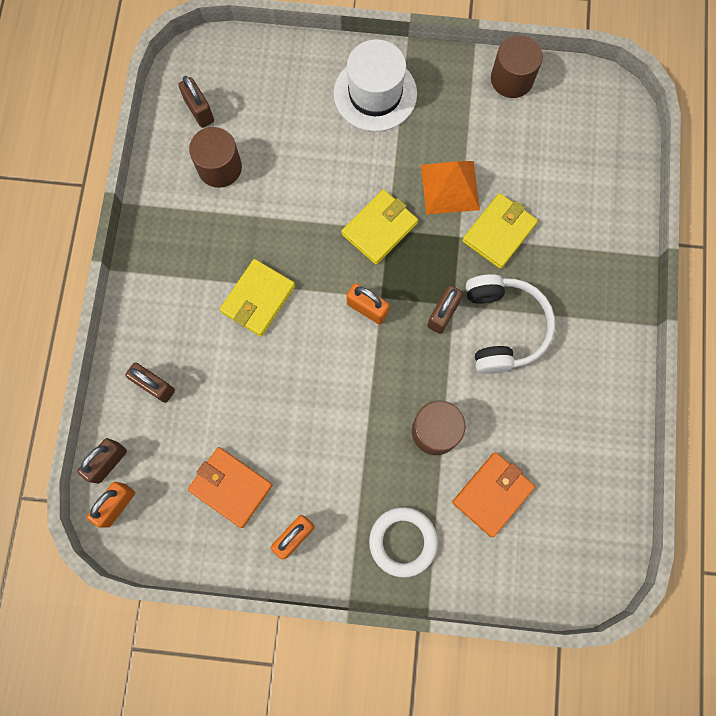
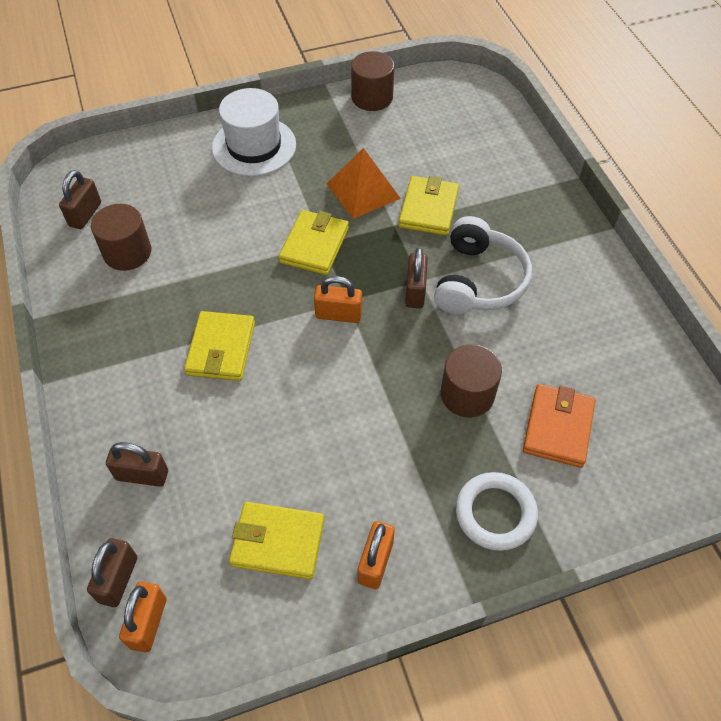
camera: 25 degrees left, 20 degrees down
brown padlock [178,76,214,128] -> brown padlock turned 75 degrees clockwise [59,170,101,229]
orange wallet [188,447,273,528] -> yellow wallet [229,502,324,579]
white headphones [466,274,555,374] -> white headphones turned 45 degrees clockwise [434,216,532,314]

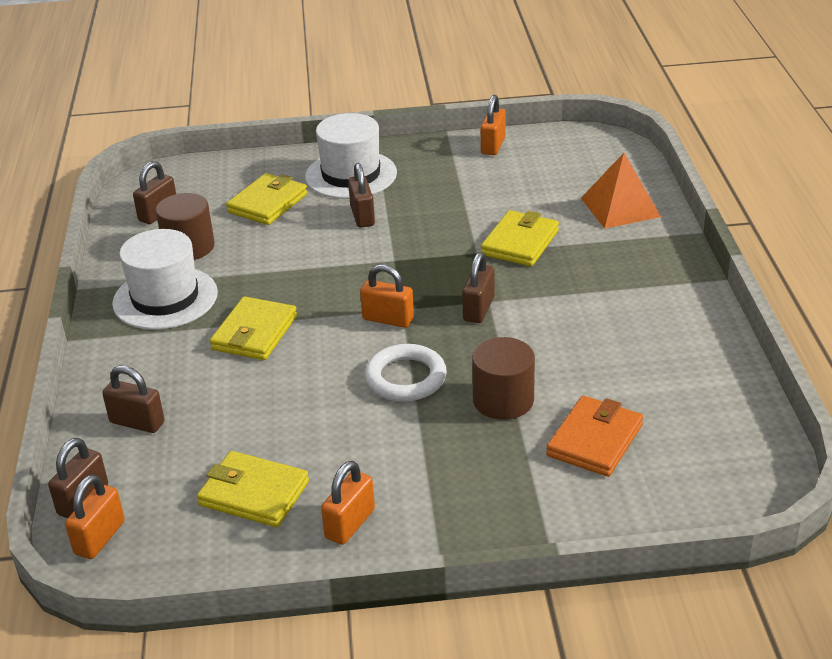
camera: 15 degrees right, 20 degrees down
yellow wallet [279,210,349,275] -> yellow wallet moved to [226,173,308,225]
orange pyramid [327,148,401,219] -> orange pyramid moved to [581,153,661,229]
brown cylinder [351,51,394,111] -> orange padlock [481,95,506,155]
white headphones [434,216,532,314] -> none
white ring [456,472,538,551] -> white ring moved to [365,344,447,402]
none -> white hat [112,229,218,330]
none -> brown padlock [348,163,375,228]

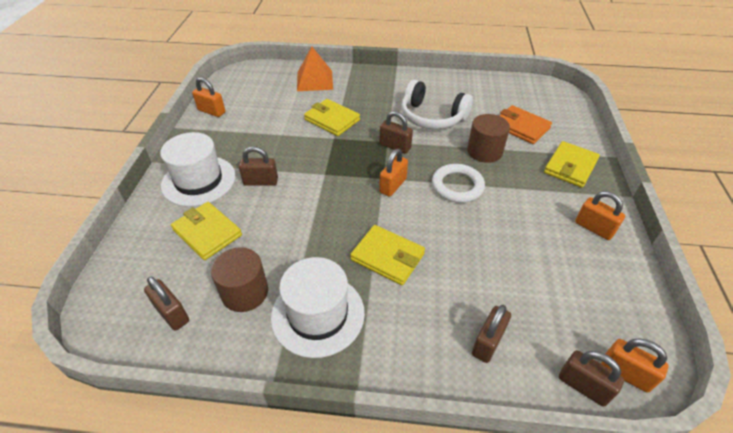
camera: 80 degrees left, 10 degrees up
yellow wallet [197,451,309,527] -> yellow wallet moved to [544,141,600,188]
none -> white headphones [401,80,473,129]

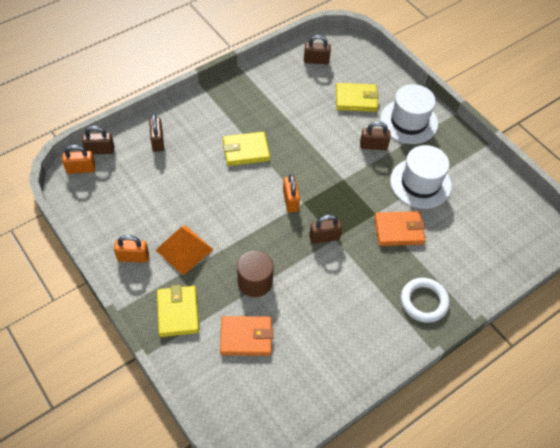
camera: 135 degrees right, 10 degrees up
orange padlock [192,77,225,117] -> none
brown cylinder [211,247,268,312] -> none
brown padlock [239,146,278,186] -> brown padlock turned 45 degrees clockwise [360,121,391,150]
white hat [271,257,365,358] -> white hat moved to [390,145,452,209]
orange pyramid [297,47,333,91] -> orange pyramid moved to [156,225,214,275]
yellow wallet [304,99,360,136] -> orange wallet [374,211,426,246]
white headphones [401,80,473,129] -> none
white ring [432,164,485,203] -> white ring moved to [401,278,450,323]

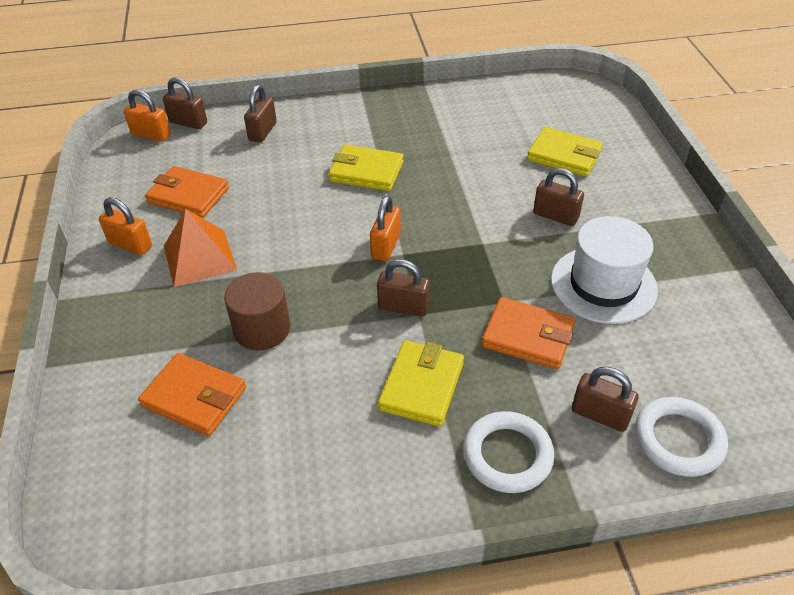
camera: 30 degrees right, 10 degrees down
yellow wallet [157,285,199,337] -> yellow wallet moved to [378,340,464,427]
brown padlock [304,35,331,64] -> brown padlock moved to [572,367,639,432]
white hat [380,84,438,144] -> none
none -> orange wallet [145,166,229,218]
none -> white ring [635,397,728,477]

